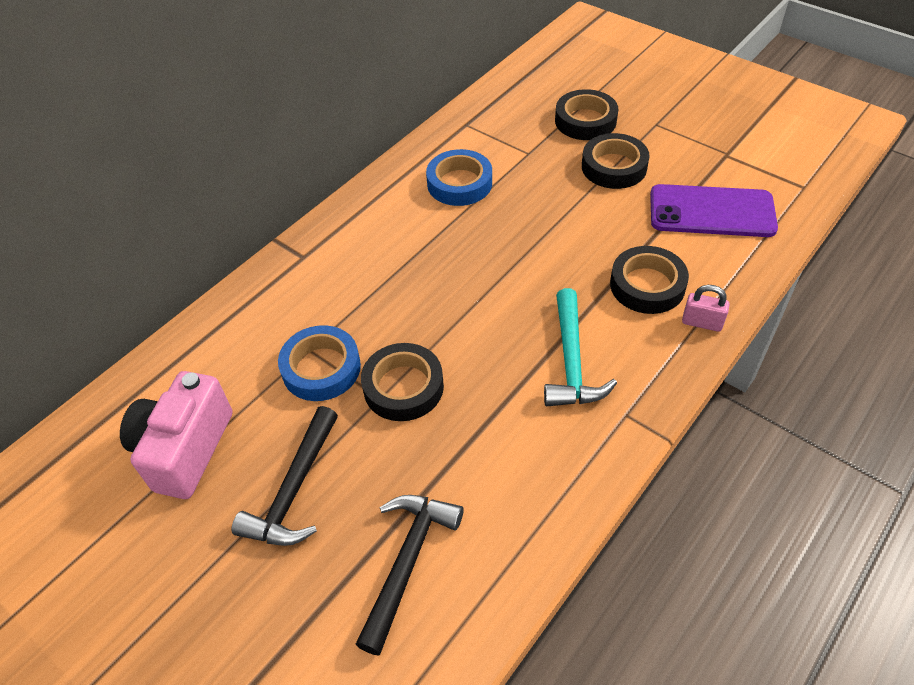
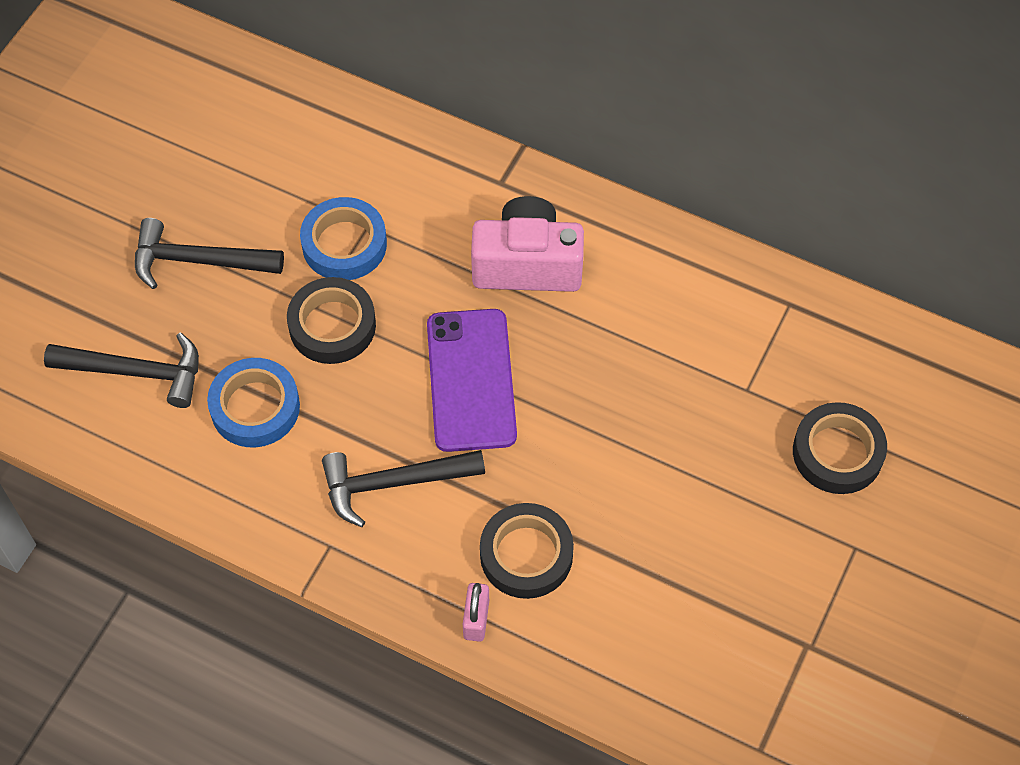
camera: 75 degrees right, 10 degrees up
pink camera [120,371,232,499] -> pink camera moved to [471,196,584,292]
blue tape [426,149,492,206] -> blue tape moved to [207,358,300,447]
turquoise hammer [544,288,617,406] -> black hammer [322,450,485,527]
black tape [582,133,650,189] -> none
purple phone [650,184,778,237] -> purple phone moved to [427,309,517,452]

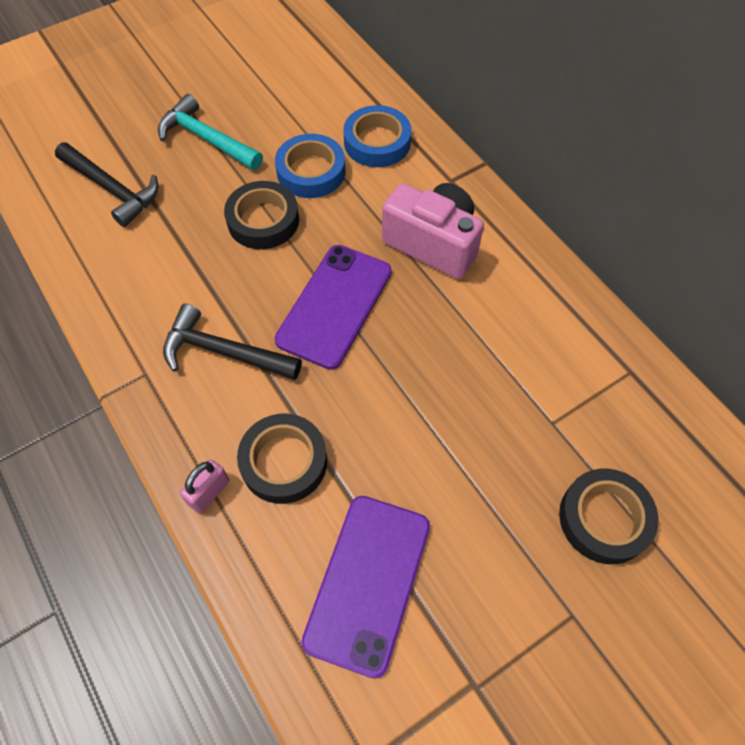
camera: 30 degrees right, 0 degrees up
black hammer [135,218,284,289] -> turquoise hammer [158,94,263,170]
blue tape [207,358,300,447] -> blue tape moved to [343,105,412,167]
none -> purple phone [301,496,430,679]

